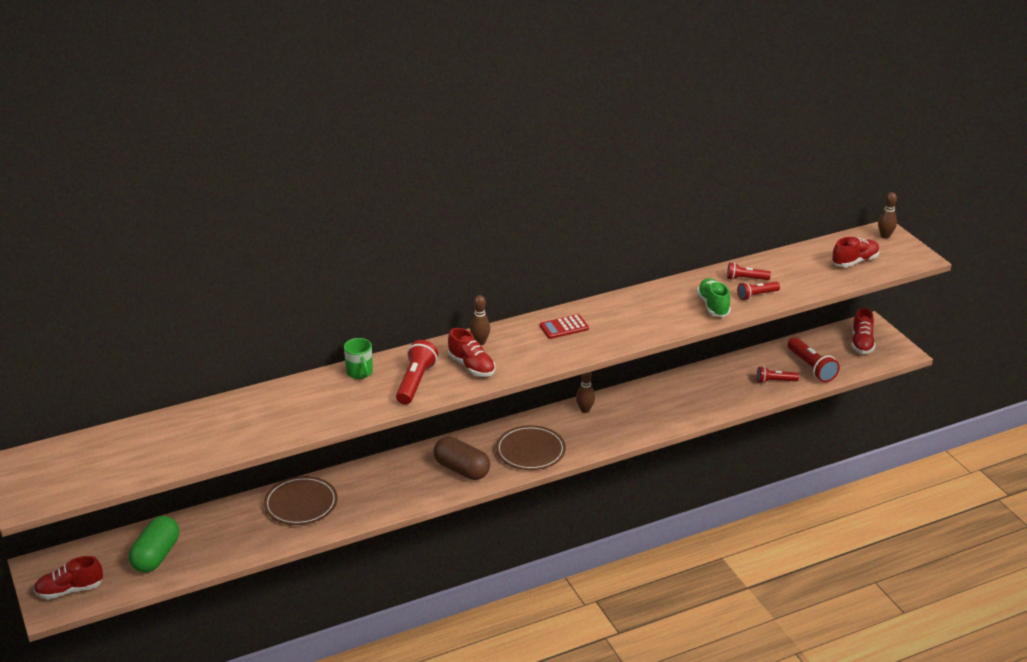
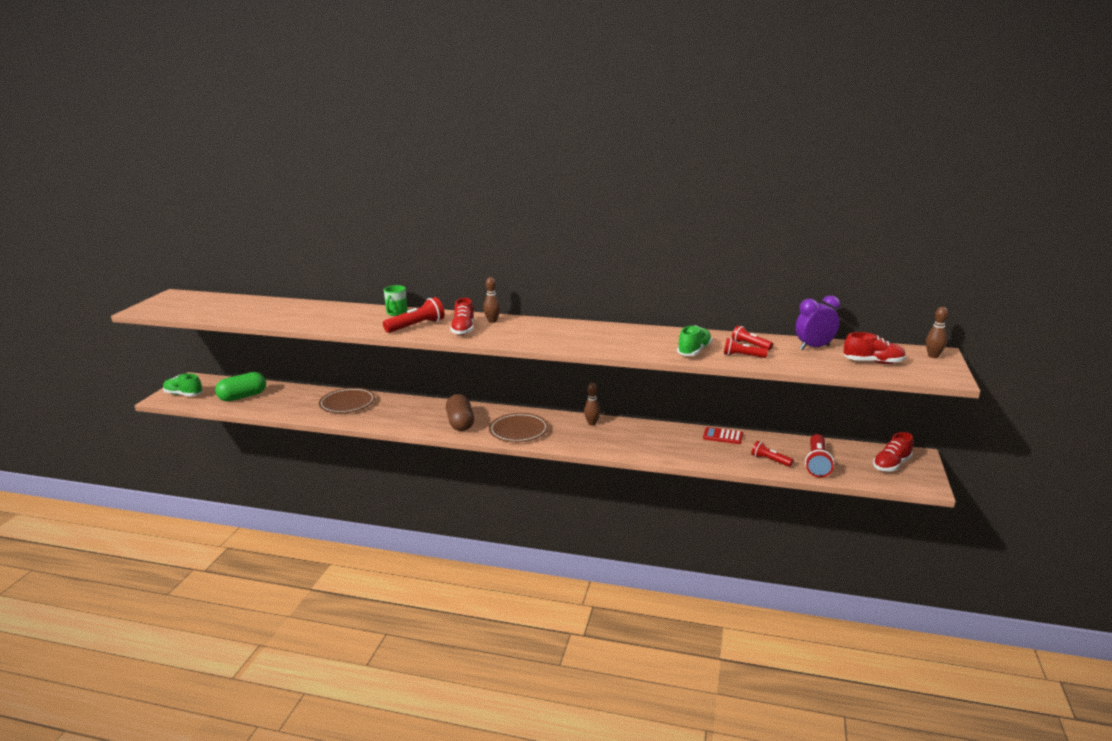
camera: 40 degrees right, 10 degrees down
red shoe [34,556,103,599] -> green shoe [163,373,203,396]
red calculator [540,314,589,339] -> red calculator moved to [703,427,743,444]
none -> purple clock [795,295,840,350]

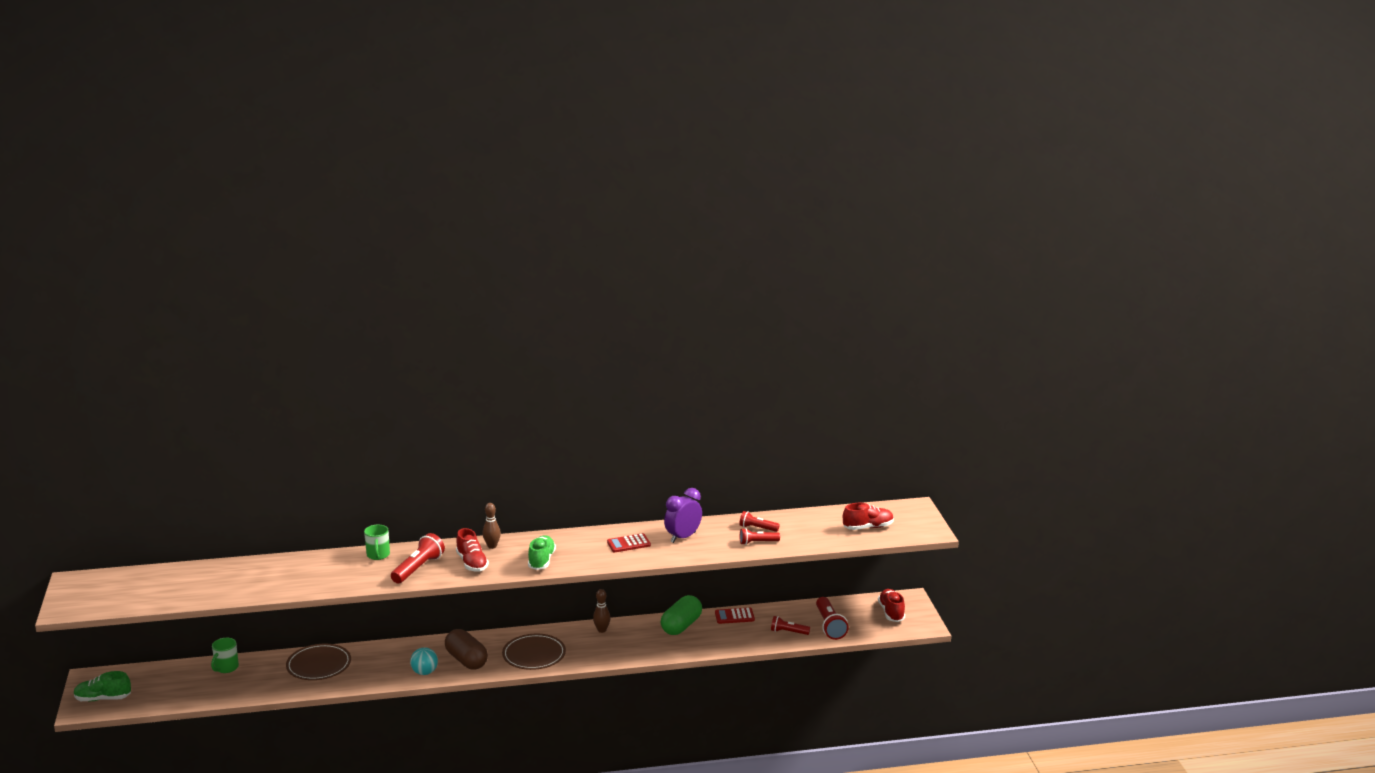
camera: 25 degrees left, 0 degrees up
green capsule [215,372,266,402] -> green capsule moved to [661,595,702,635]
green shoe [677,325,712,356] -> green shoe moved to [528,535,556,570]
purple clock [795,295,840,350] -> purple clock moved to [664,488,702,543]
red shoe [873,432,913,472] -> red shoe turned 150 degrees clockwise [878,589,905,622]
brown bowling pin [926,307,948,358] -> none
none -> green mug [211,638,239,673]
none -> turquoise ball [410,647,438,675]
none -> red calculator [607,533,651,552]

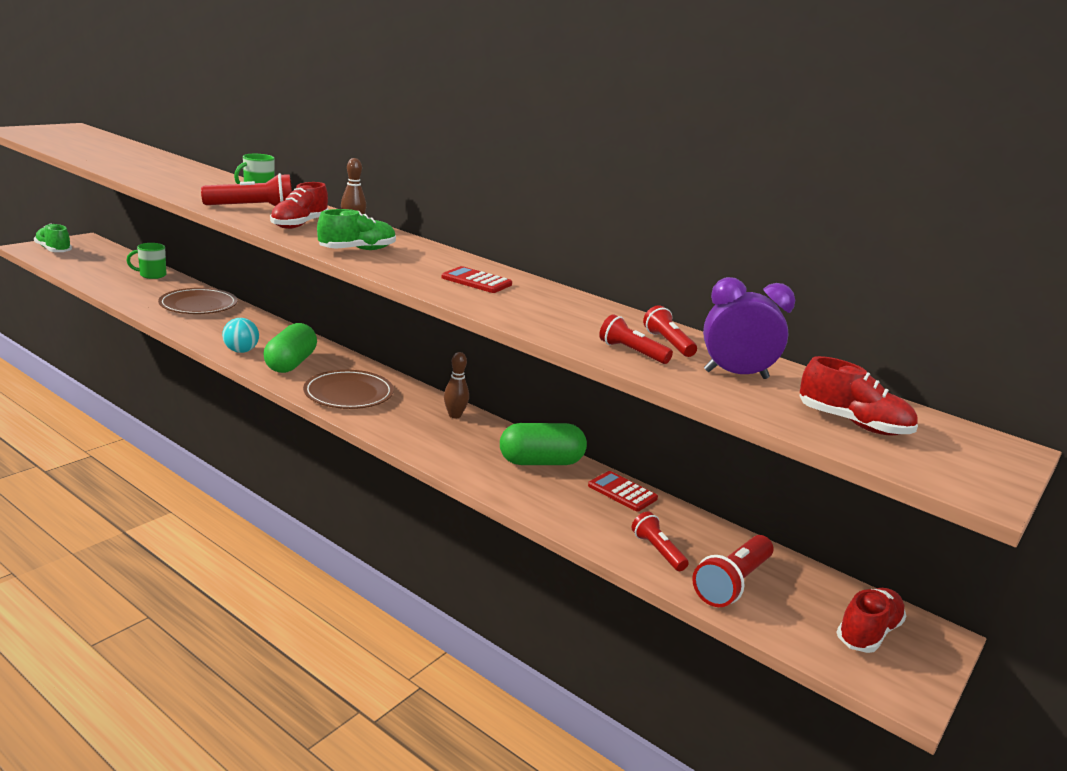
camera: 45 degrees right, 0 degrees up
brown capsule [445,629,488,670] -> green capsule [263,323,317,373]
purple clock [664,488,702,543] -> purple clock moved to [703,277,795,379]

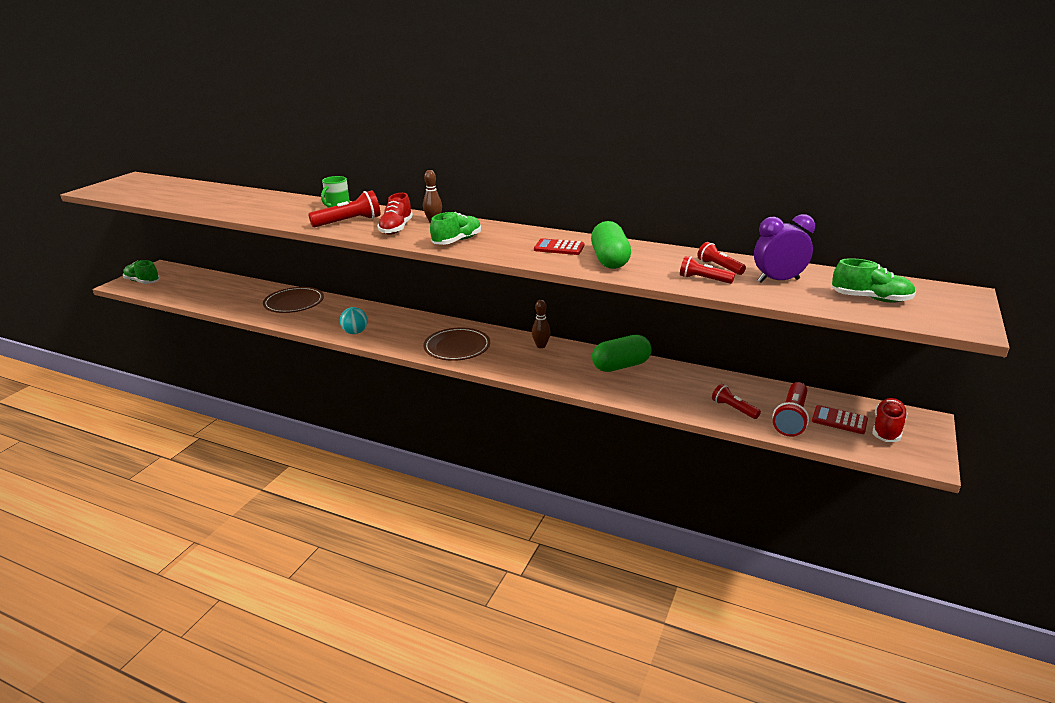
camera: 10 degrees left, 5 degrees up
green mug [126,243,167,279] -> none
green capsule [263,323,317,373] -> green capsule moved to [591,221,631,269]
red calculator [588,471,658,512] -> red calculator moved to [812,405,868,434]
red shoe [800,356,918,436] -> green shoe [832,258,916,302]

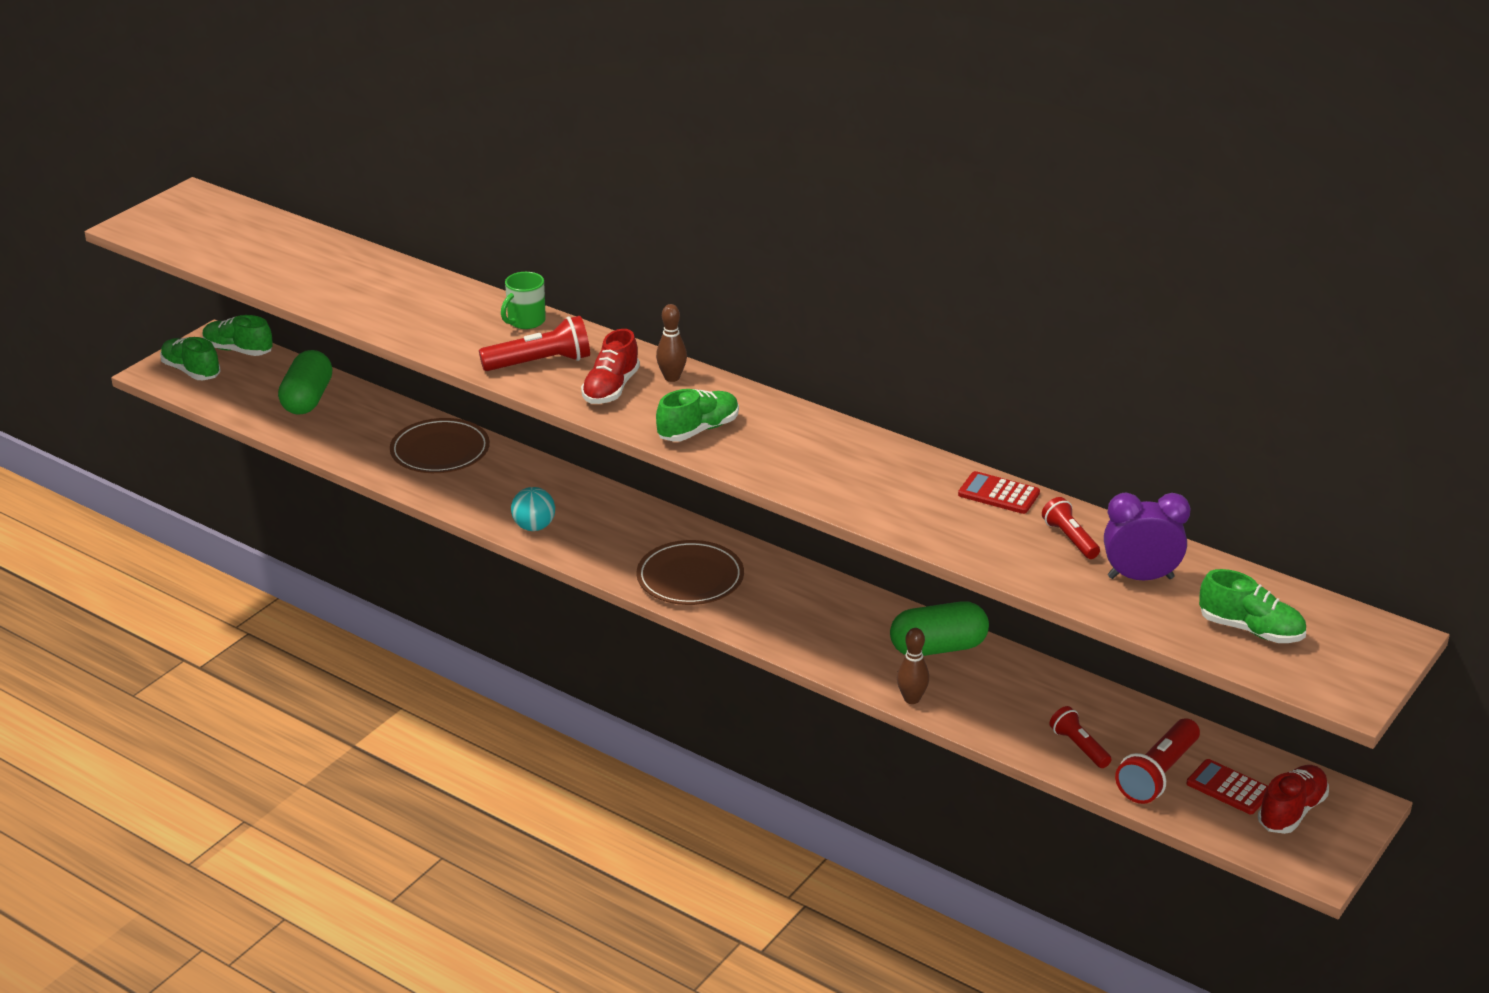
camera: 10 degrees right, 5 degrees up
brown bowling pin [532,300,551,348] -> brown bowling pin moved to [897,628,929,704]
red calculator [534,238,584,255] -> red calculator moved to [958,471,1040,514]
green capsule [591,221,631,269] -> green capsule moved to [278,350,333,415]
red flashlight [680,256,735,284] -> none
none -> green shoe [202,315,273,356]

